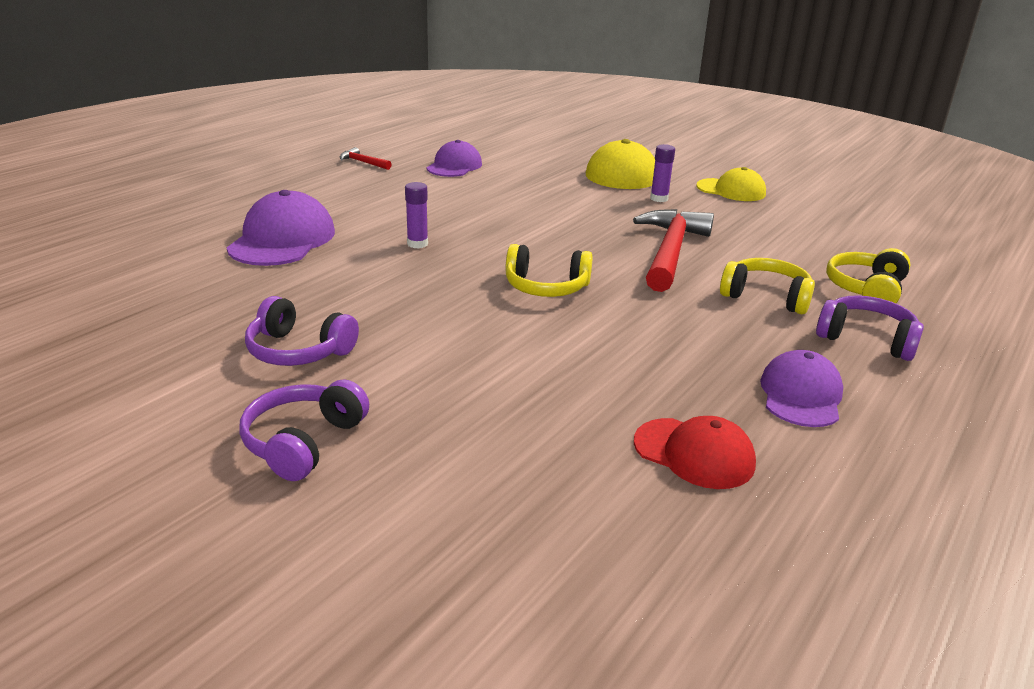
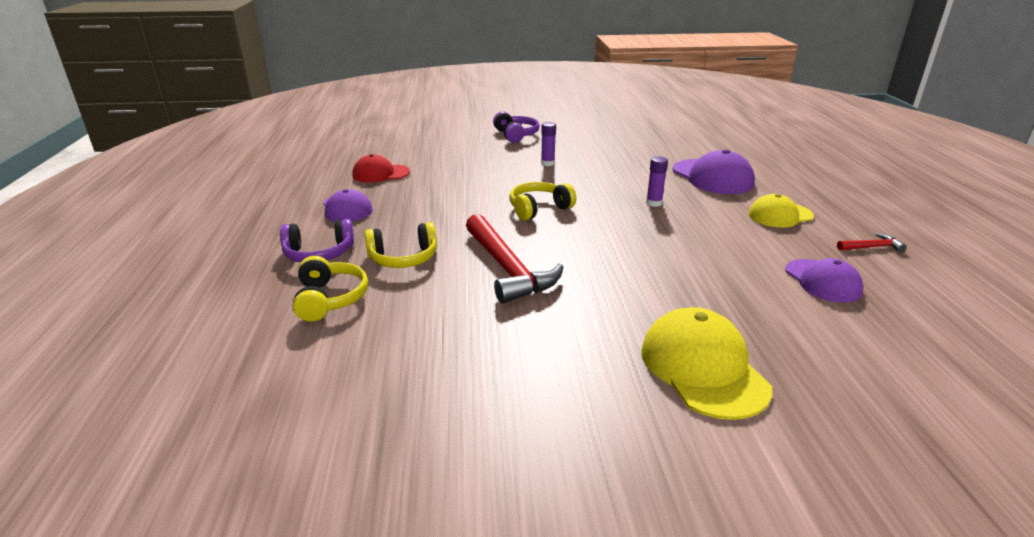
camera: 140 degrees right, 0 degrees up
purple headphones [245,296,359,366] -> none
purple glue stick [650,144,675,202] -> purple glue stick moved to [541,122,556,166]
yellow cap [696,167,766,201] -> yellow cap moved to [748,194,814,228]

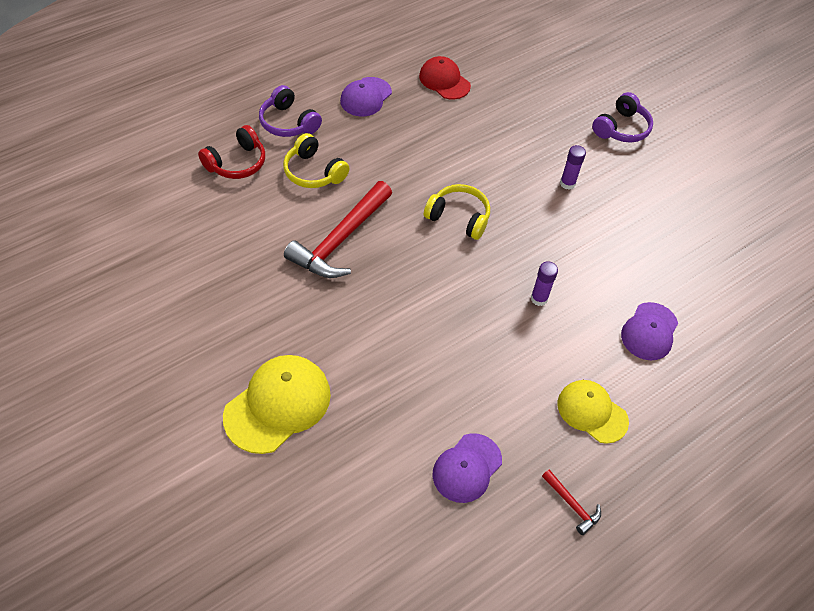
camera: 55 degrees right, 25 degrees up
yellow headphones [293,256,368,322] -> red headphones [198,125,265,179]
purple cap [673,149,755,194] -> purple cap [621,302,678,360], size x0.66

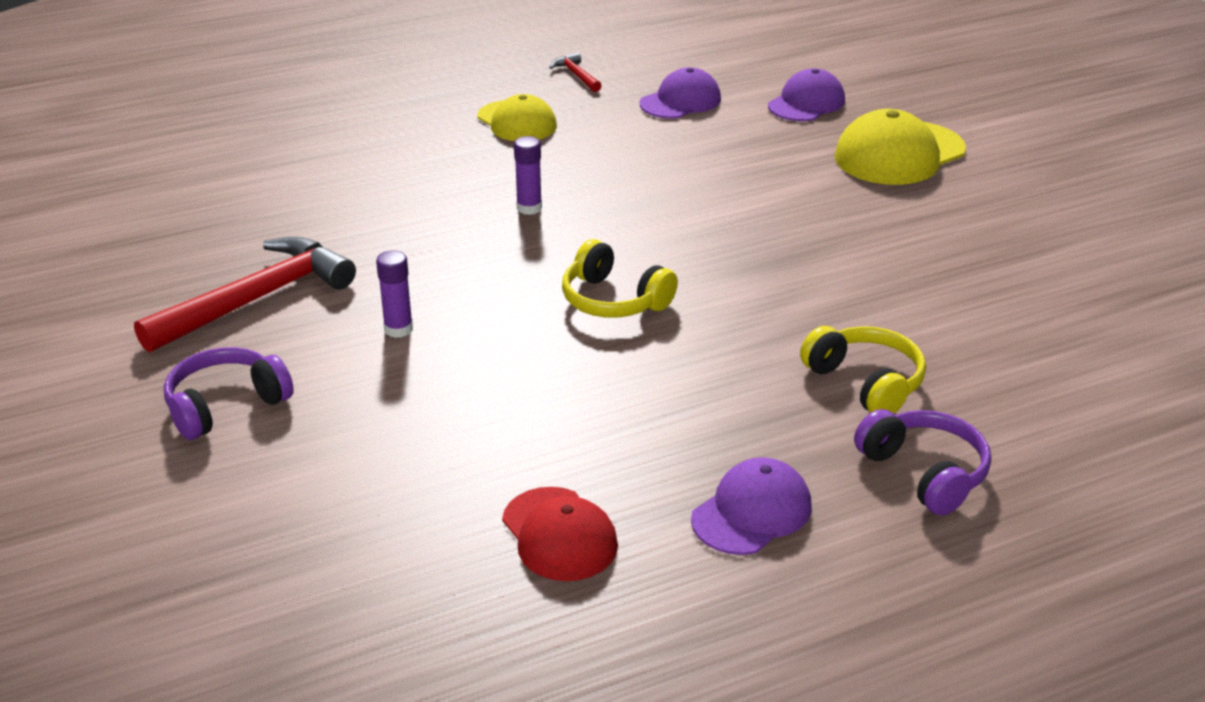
camera: 165 degrees left, 20 degrees down
red headphones [198,125,265,179] -> none
red hammer [284,181,392,278] -> red hammer moved to [134,236,356,353]
purple cap [621,302,678,360] -> purple cap moved to [768,68,845,121]

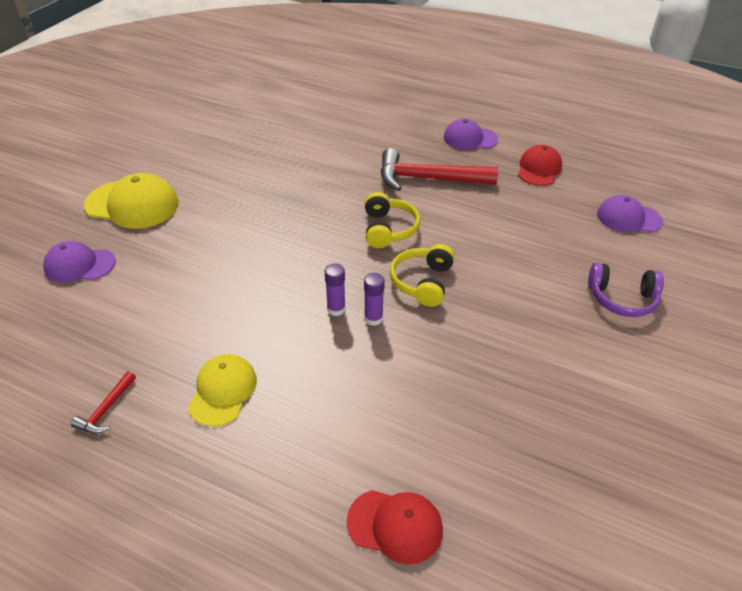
camera: 130 degrees left, 10 degrees up
red hammer [134,236,356,353] -> red hammer moved to [381,148,498,191]
purple glue stick [376,251,413,338] -> purple glue stick moved to [364,273,385,326]
purple cap [640,67,721,119] -> purple cap moved to [597,195,663,232]
yellow headphones [800,326,926,414] -> yellow headphones moved to [390,244,455,307]
purple headphones [854,409,991,516] -> none
none -> red cap [347,490,443,565]

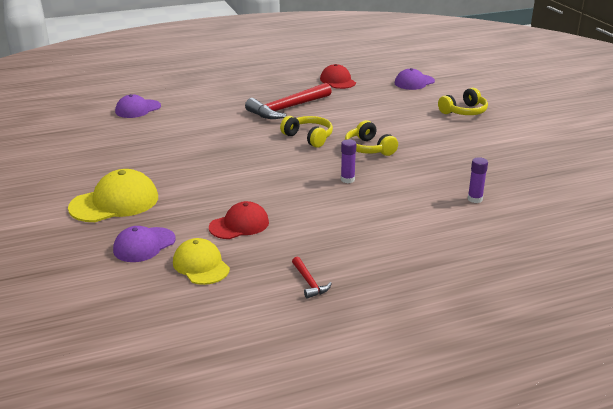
camera: 45 degrees left, 15 degrees down
yellow cap [188,354,257,427] -> yellow cap moved to [173,238,230,285]
red cap [347,490,443,565] -> red cap moved to [209,201,269,239]
purple glue stick [364,273,385,326] -> purple glue stick moved to [468,157,488,203]
purple cap [443,119,499,150] -> purple cap moved to [115,94,161,118]
purple headphones [588,262,664,317] -> yellow headphones [438,88,488,115]

